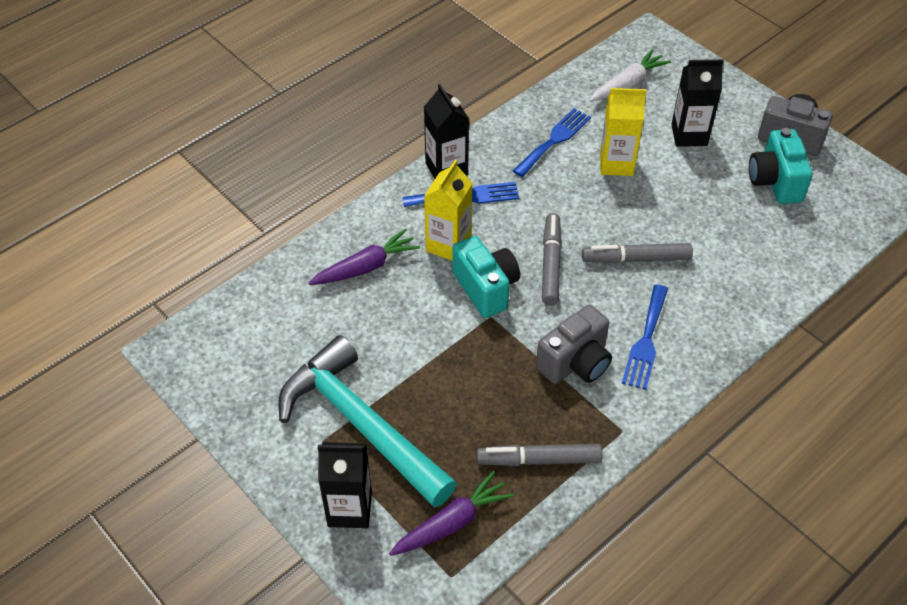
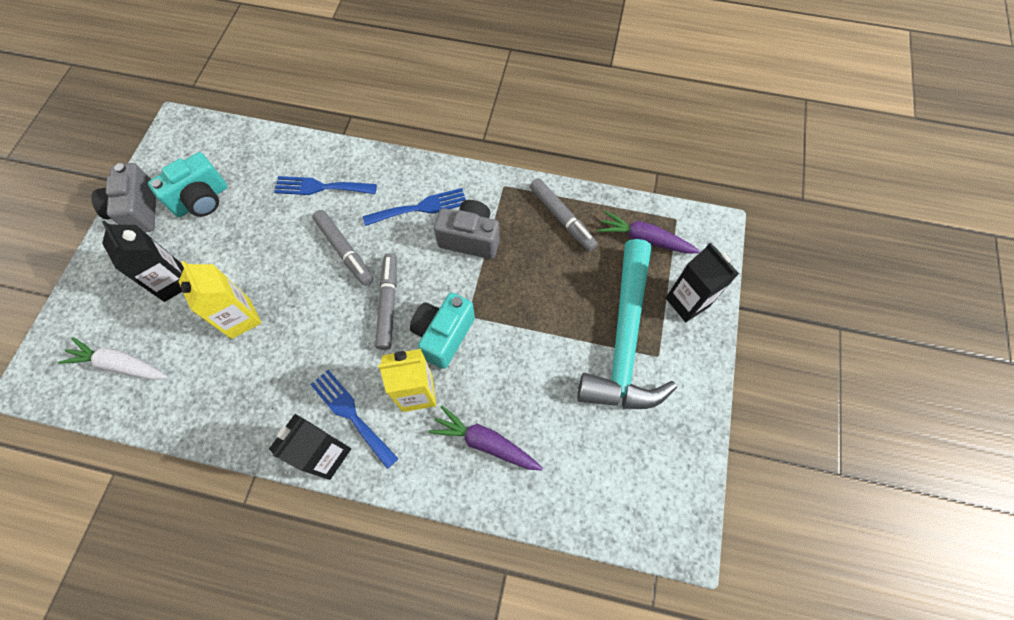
camera: 125 degrees left, 15 degrees up
blue fork [513,108,591,177] -> blue fork moved to [274,176,377,195]
grey marker [542,213,562,305] -> grey marker turned 120 degrees clockwise [375,253,397,350]

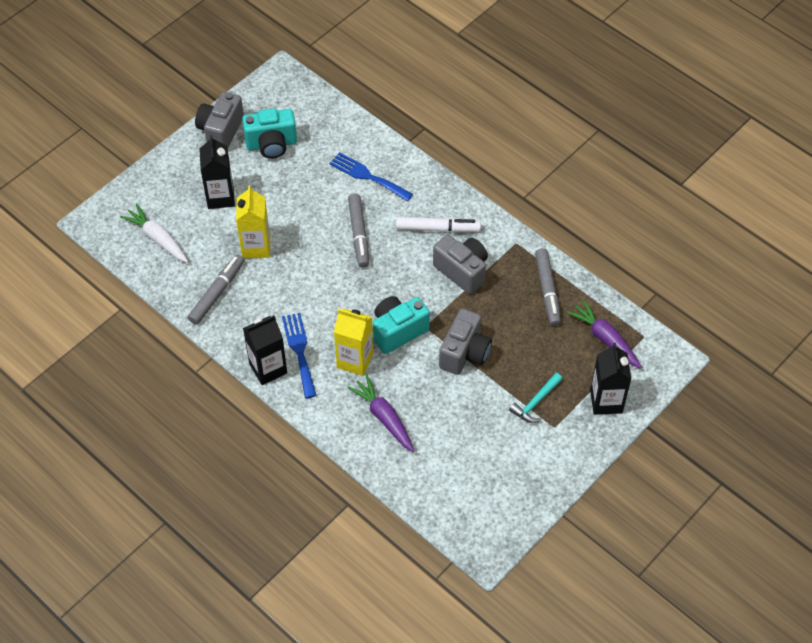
camera: 30 degrees right, 10 degrees down
blue fork [363,188,466,226] -> white marker [396,217,481,233]
grey marker [375,253,397,350] -> grey marker moved to [188,254,244,325]
turquoise hammer [577,239,677,409] -> turquoise hammer [509,373,562,423], size x0.40
none -> grey camera [439,308,492,375]

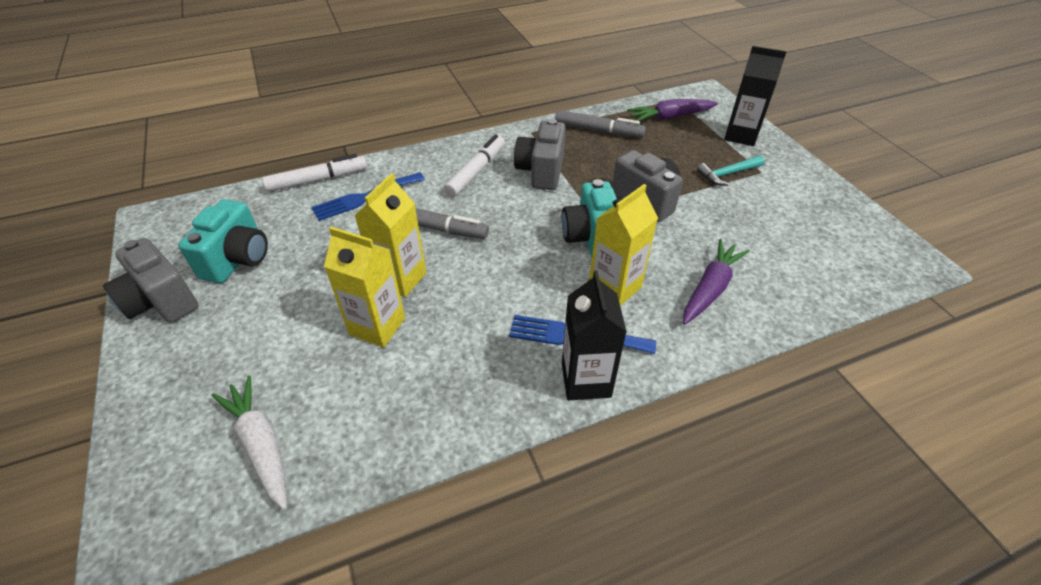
camera: 65 degrees left, 10 degrees down
white carrot [120,203,188,263] -> white carrot turned 75 degrees clockwise [212,375,287,510]
grey marker [188,254,244,325] -> none
black carton [199,135,235,209] -> none
purple carrot [347,375,414,452] -> purple carrot turned 135 degrees clockwise [683,239,750,324]
grey camera [433,235,488,294] -> grey camera turned 60 degrees counterclockwise [514,119,566,190]
turquoise hammer [509,373,562,423] -> turquoise hammer turned 90 degrees clockwise [697,155,765,186]
none -> white marker [262,154,367,192]
none -> yellow carton [354,173,426,297]

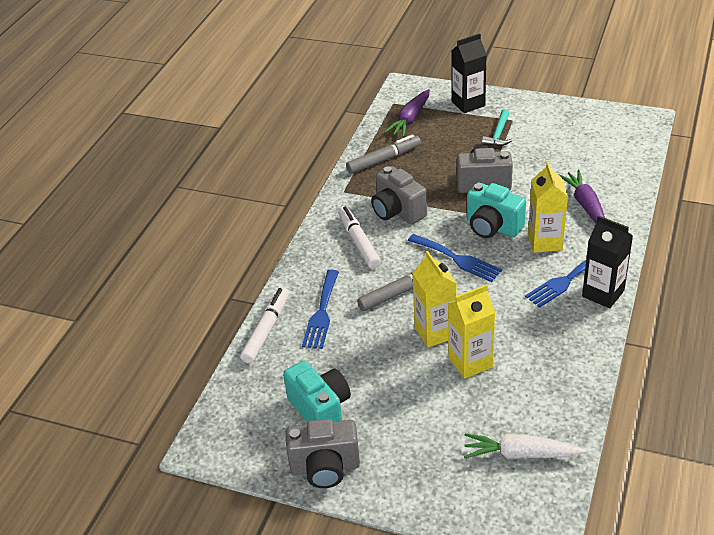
camera: 45 degrees left, 5 degrees down
none -> blue fork [408,234,502,282]

